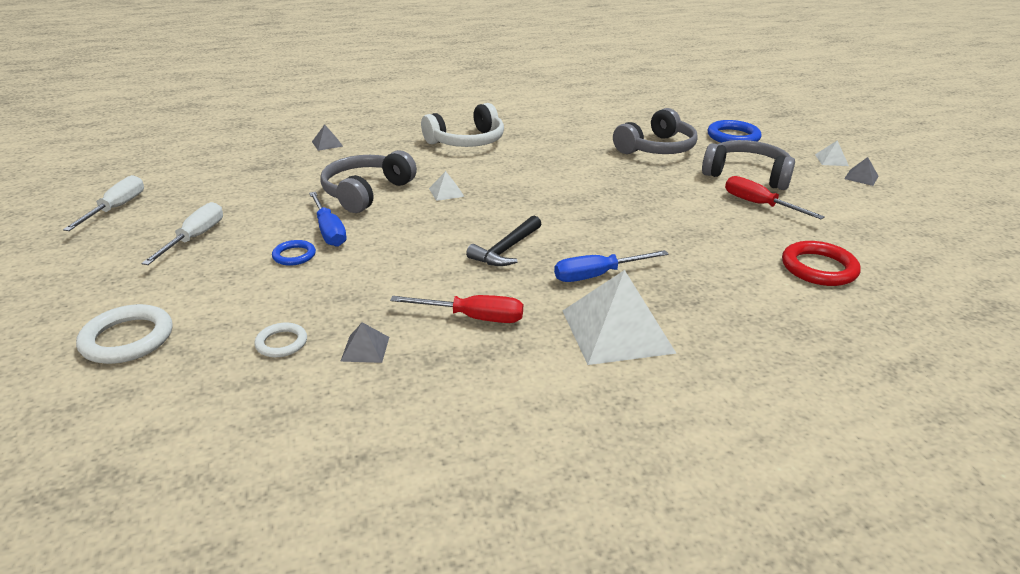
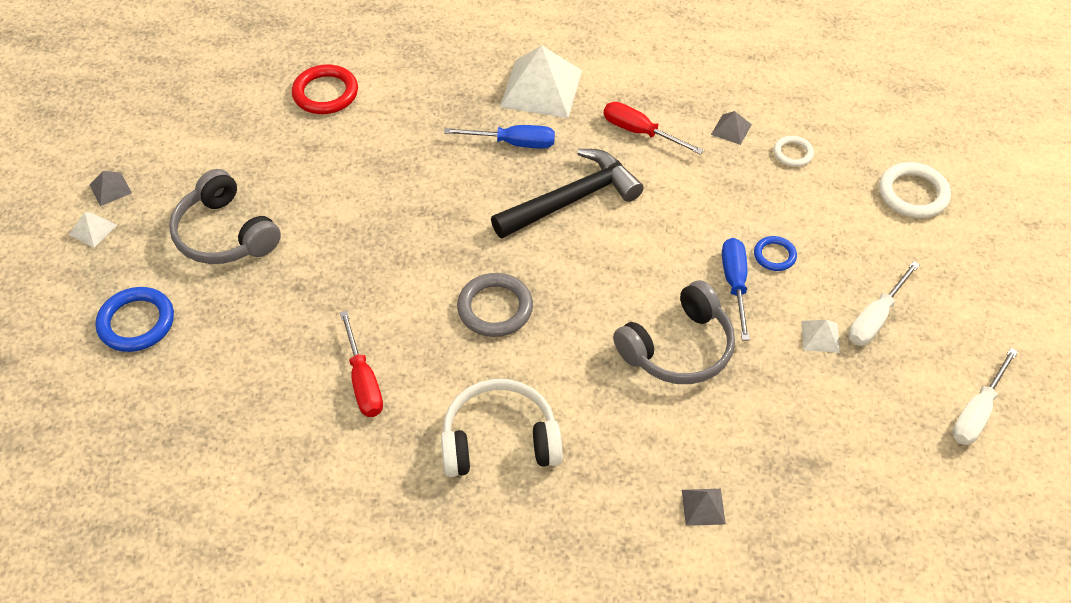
camera: 155 degrees left, 20 degrees up
white pyramid [429,171,464,201] -> white pyramid moved to [802,320,840,353]
black hammer [466,216,541,266] -> black hammer [491,149,643,239], size x1.61
grey headphones [613,108,698,154] -> none
red screwdriver [725,176,825,219] -> red screwdriver moved to [340,311,383,417]
none -> grey ring [457,273,533,337]

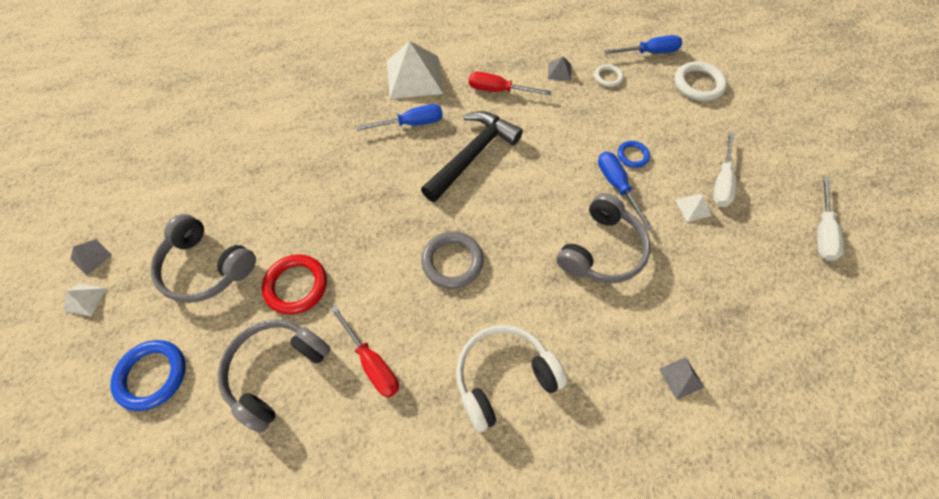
camera: 20 degrees left, 10 degrees up
red ring [292,64,358,114] -> red ring moved to [262,254,327,315]
none -> grey headphones [218,319,331,433]
none -> blue screwdriver [604,35,682,54]

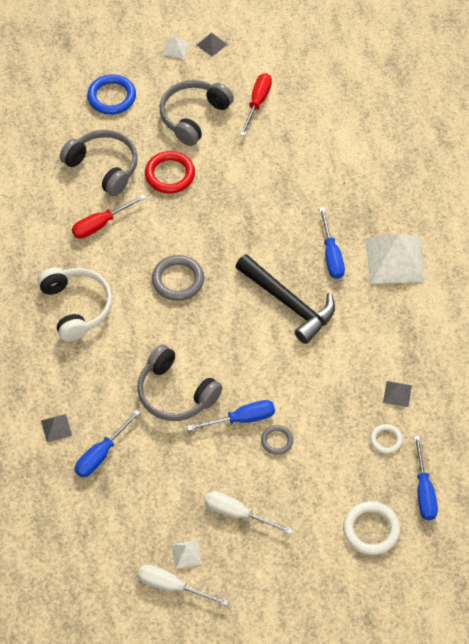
camera: 95 degrees right, 5 degrees down
red screwdriver [469,72,551,95] -> red screwdriver moved to [240,73,272,136]
blue ring [618,141,650,168] -> grey ring [261,425,293,455]
white pyramid [675,194,712,222] -> white pyramid moved to [171,540,202,569]
none -> blue screwdriver [75,410,141,477]

